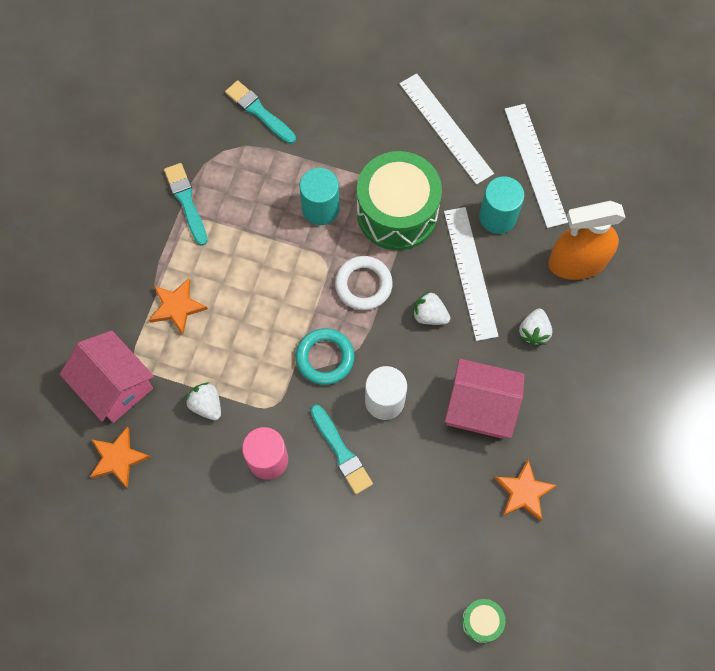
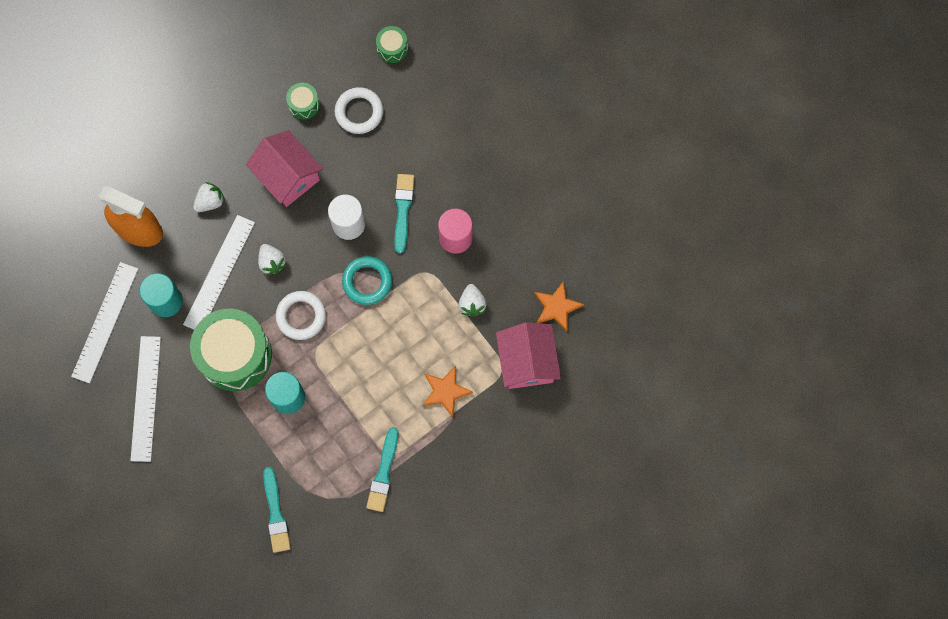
camera: 145 degrees left, 5 degrees up
orange star [494,460,557,521] -> green drum [286,83,320,119]
none -> white ring [335,87,383,134]

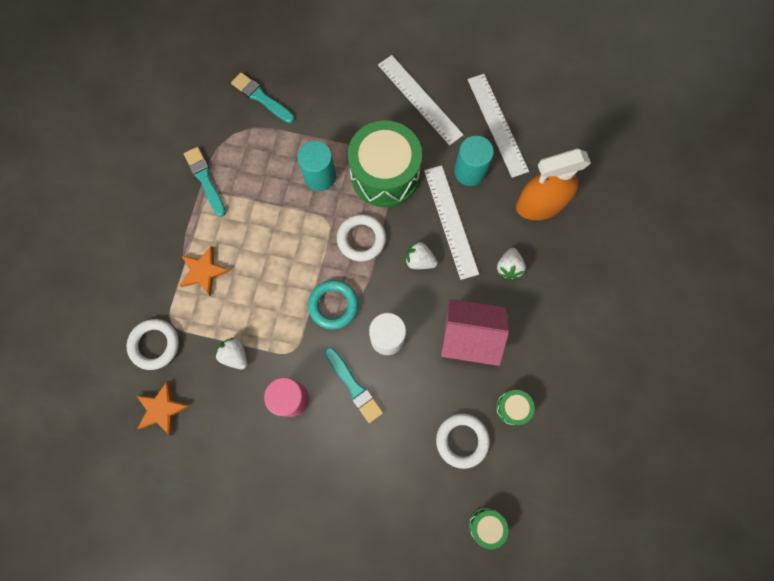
camera: 140 degrees right, 0 degrees up
pink house [496,322,561,389] -> white ring [127,319,179,370]

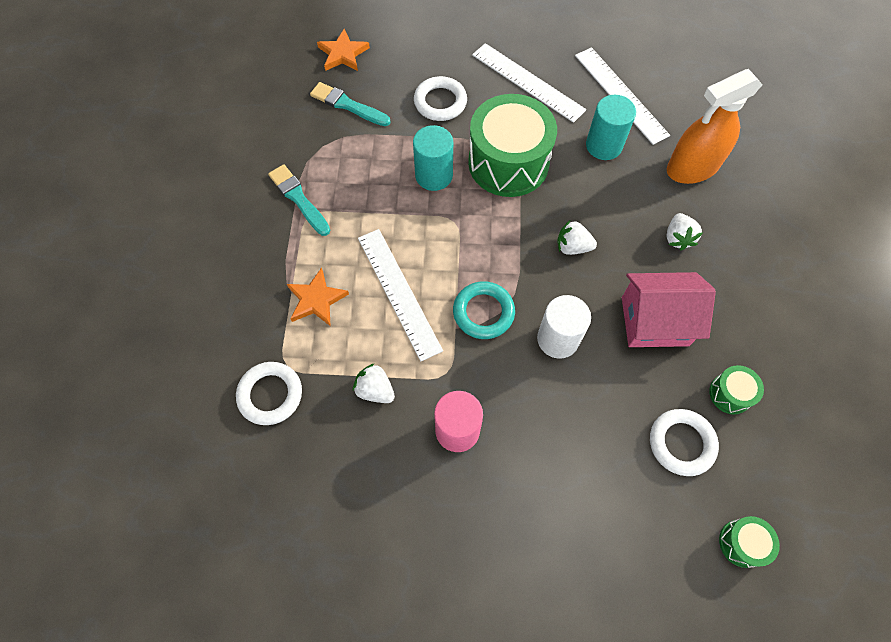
camera: 10 degrees left, 10 degrees down
orange star [136,381,190,435] -> orange star moved to [317,29,370,71]
turquoise brush [325,347,383,423] -> none
white ring [337,214,386,261] -> white ring moved to [414,76,467,121]
white ruler [424,165,479,280] -> white ruler moved to [358,229,443,361]

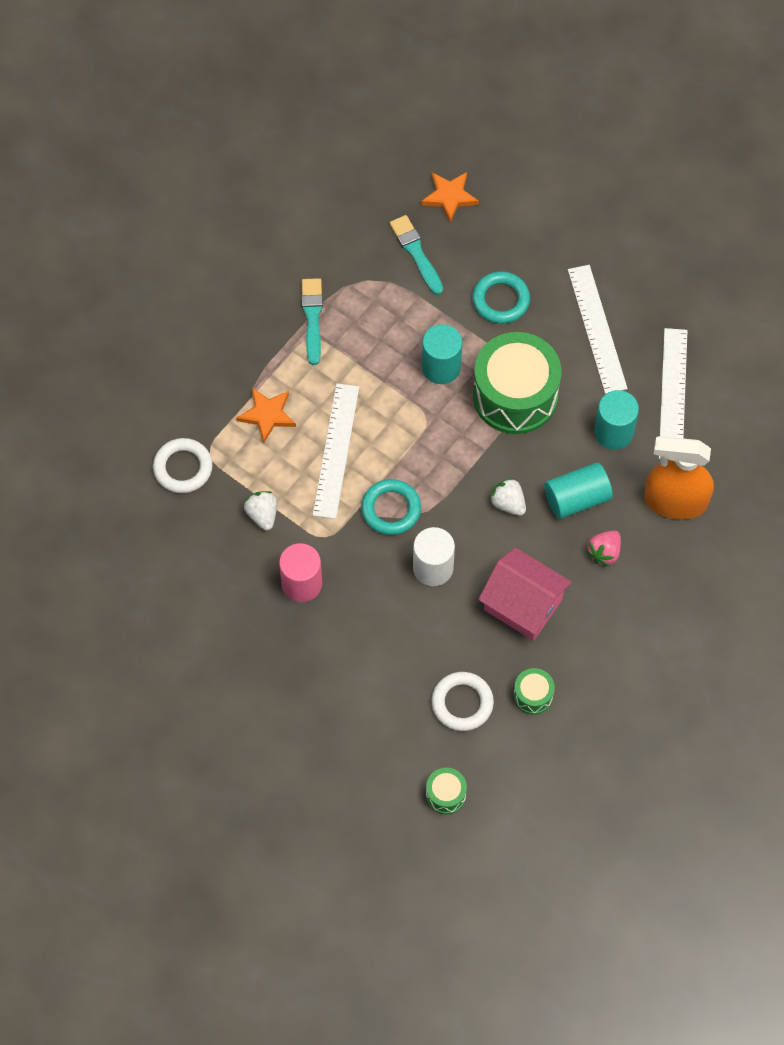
camera: 35 degrees right, 0 degrees up
white ring [414,76,467,121] -> turquoise ring [472,271,530,324]
white strawberry [666,213,702,251] -> pink strawberry [586,530,621,567]
none -> turquoise cylinder [544,463,613,519]

